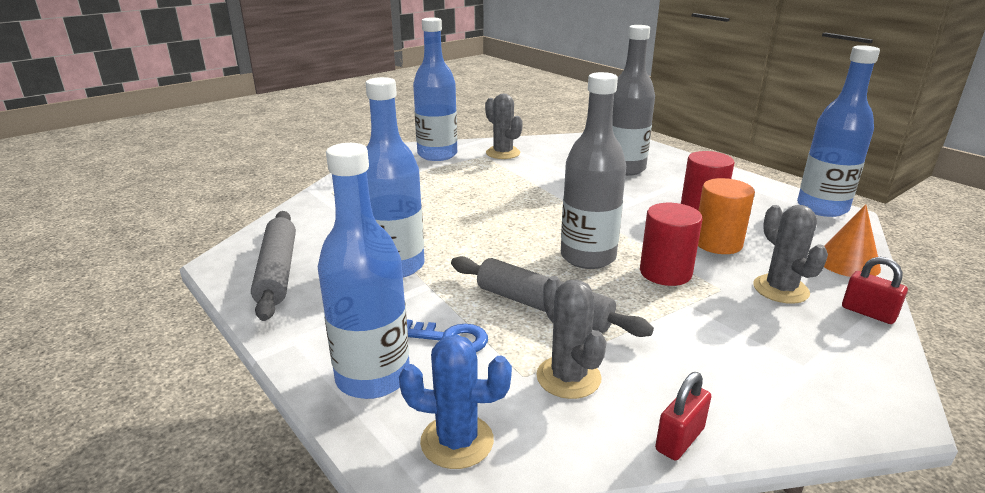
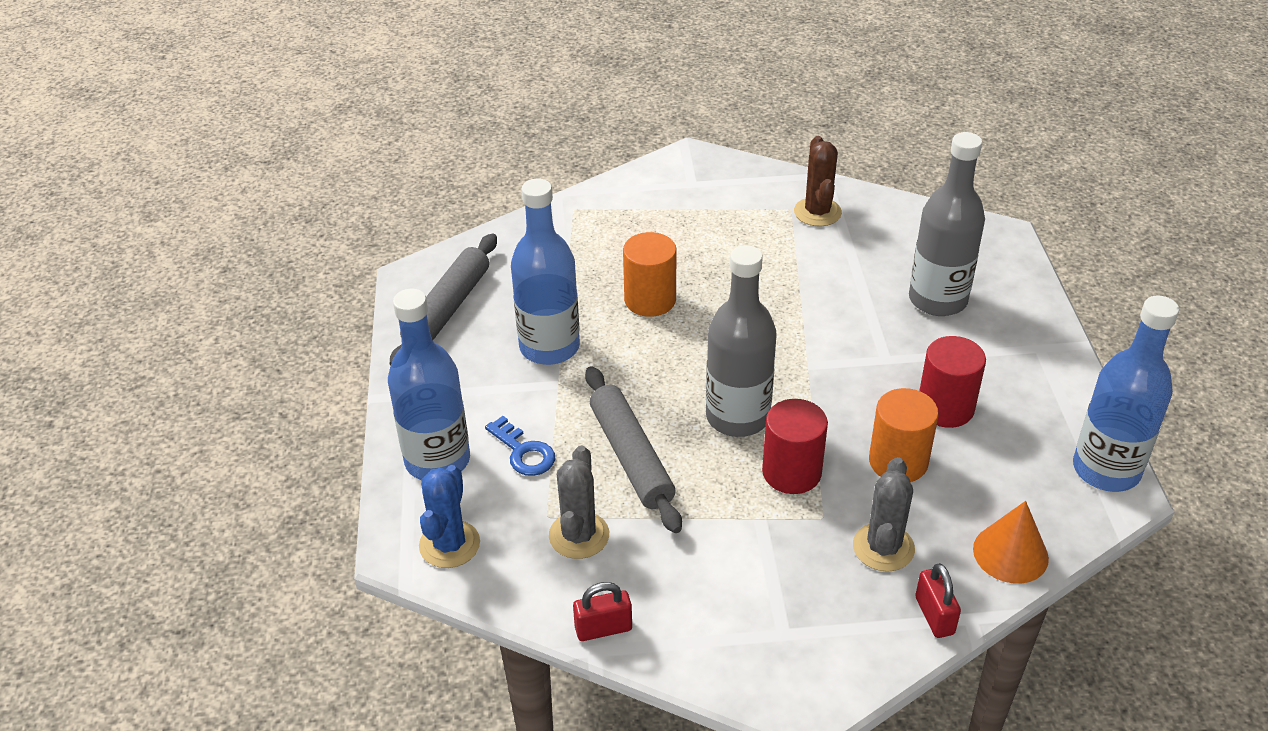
camera: 35 degrees right, 15 degrees up
blue cactus [399,334,512,469] -> blue cactus turned 60 degrees clockwise [419,465,480,568]
blue bottle [413,18,457,161] -> none
grey cactus [485,93,523,159] -> brown cactus [794,136,842,226]
none -> orange cylinder [623,232,676,317]

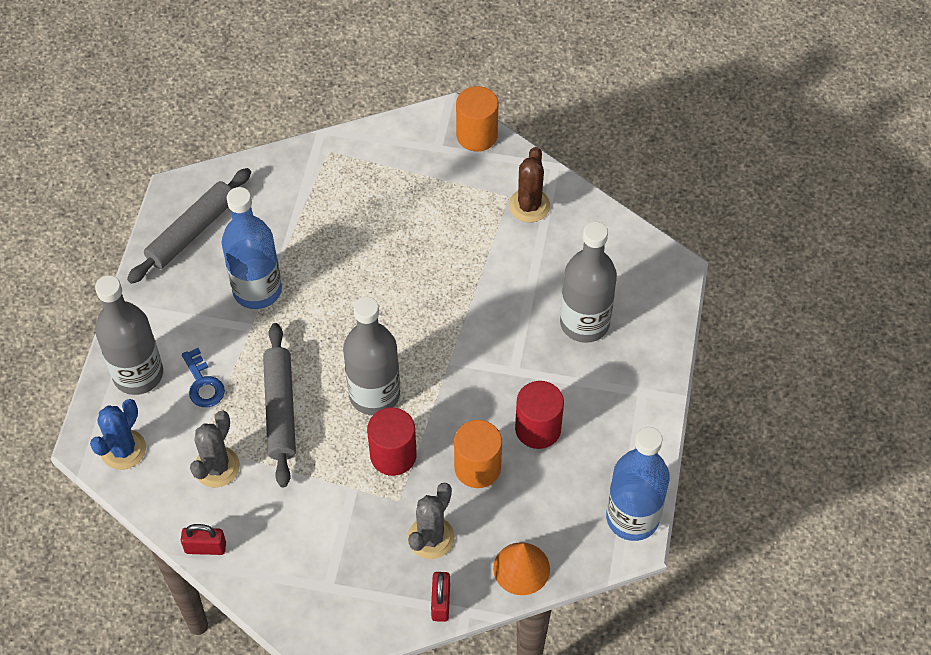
camera: 15 degrees right, 15 degrees up
blue bottle [388,289,470,480] -> grey bottle [95,275,163,395]
orange cylinder [623,232,676,317] -> orange cylinder moved to [456,86,498,152]

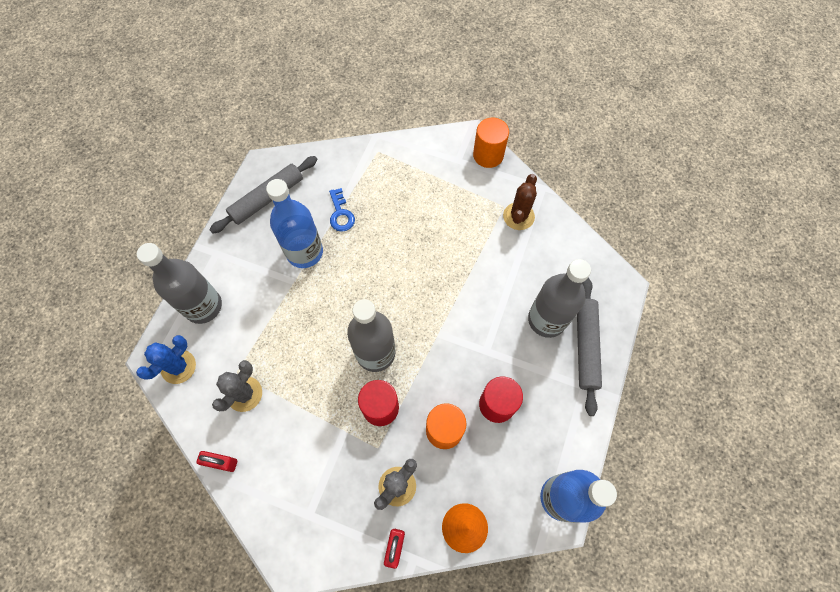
camera: 10 degrees right, 10 degrees up
blue key [182,348,225,407] -> blue key moved to [329,188,355,232]
grey rolling pin [263,323,296,487] -> grey rolling pin moved to [577,278,602,416]

